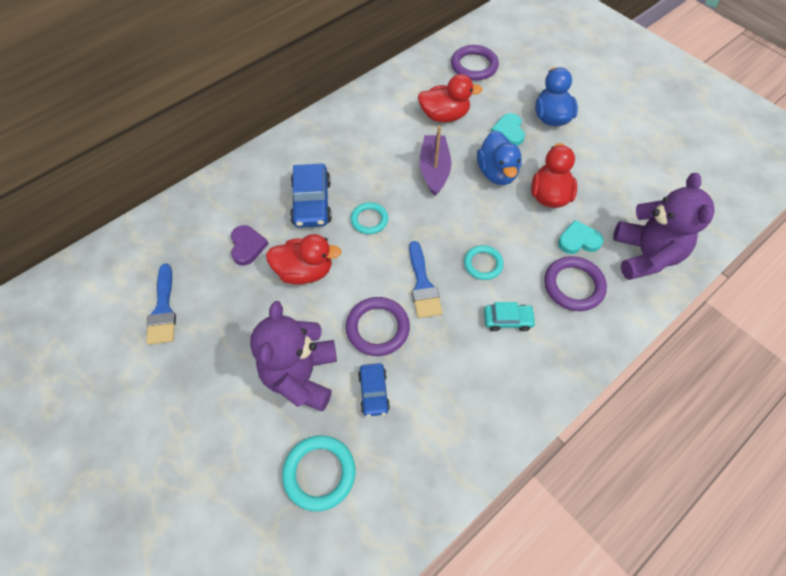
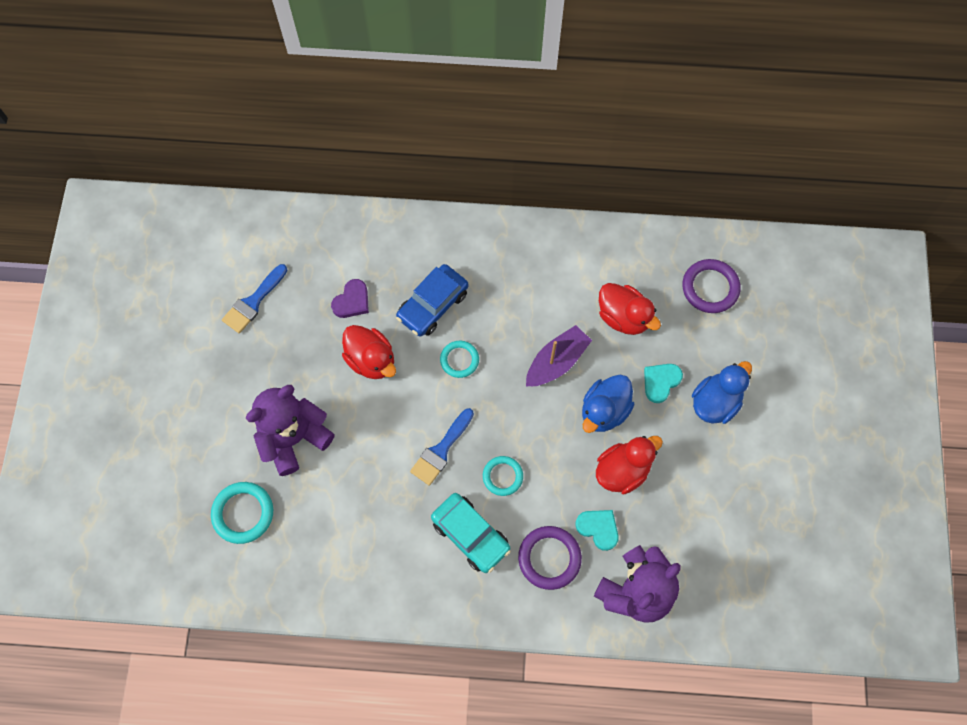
camera: 45 degrees right, 10 degrees up
purple ring [346,297,410,356] -> none
blue car [358,363,390,417] -> none
turquoise car [484,302,536,331] -> turquoise car [431,493,511,573], size x1.67

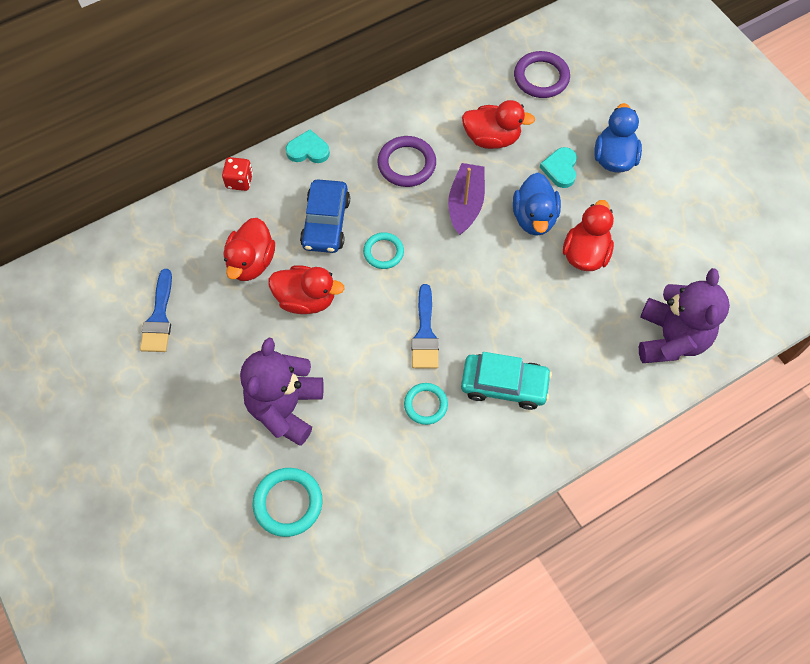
camera: 35 degrees left, 5 degrees down
purple heart [331,279,369,318] -> red duck [224,218,275,281]
turquoise ring [483,456,523,496] -> turquoise ring moved to [404,383,448,425]
purple ring [518,526,582,590] -> purple ring moved to [377,136,436,187]
turquoise heart [575,510,619,551] -> turquoise heart moved to [286,129,330,163]
none -> red dice [222,157,253,191]

